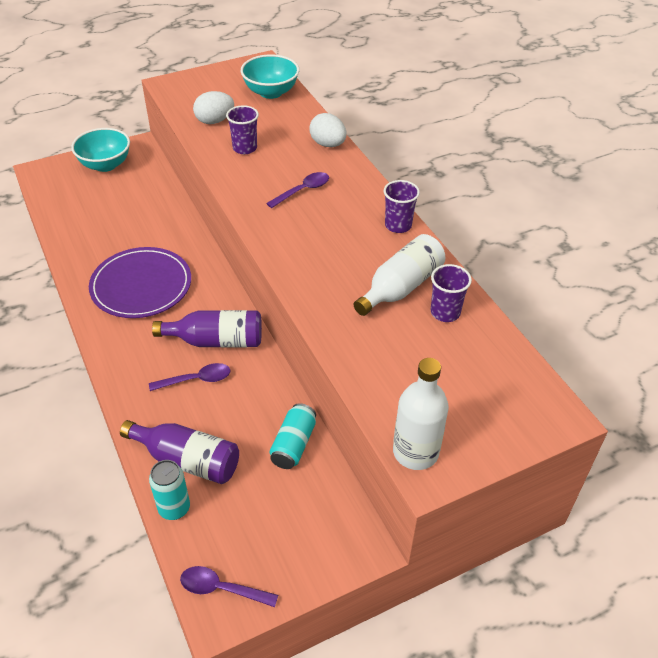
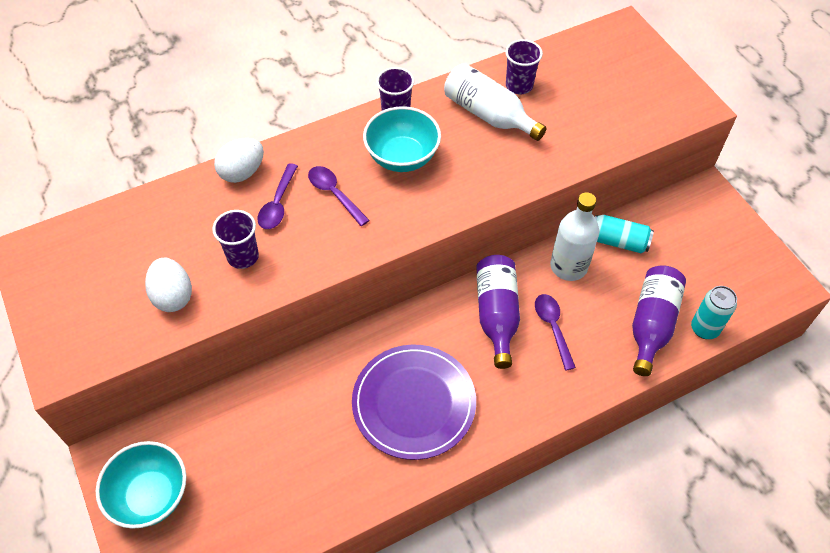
camera: 90 degrees left, 10 degrees up
purple spoon [180,566,278,607] -> purple spoon moved to [258,163,298,229]
turquoise bowl [241,54,299,99] -> turquoise bowl moved to [363,106,441,172]
white bottle [393,358,449,470] -> white bottle moved to [550,193,599,281]

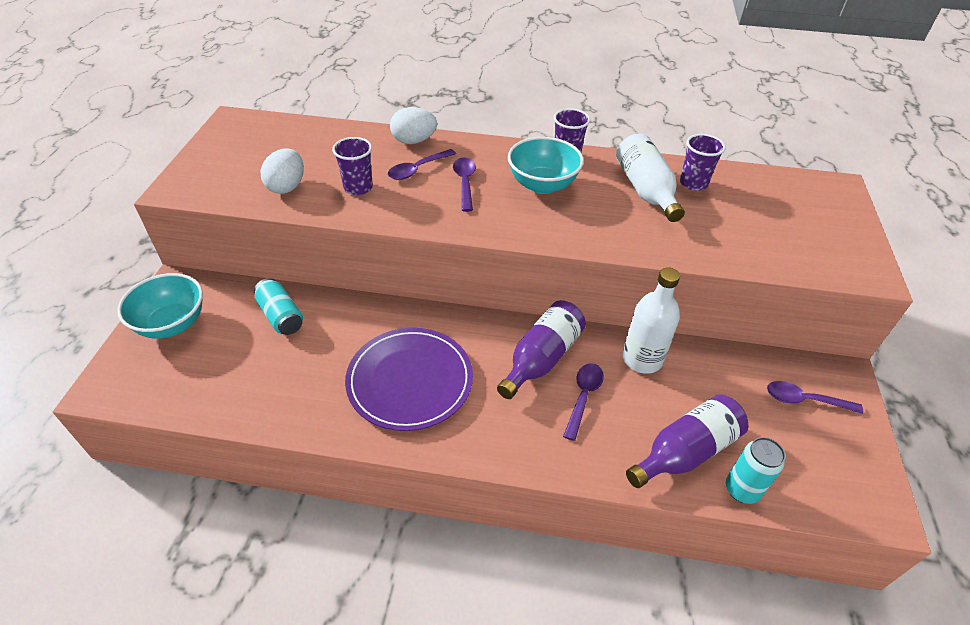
camera: 35 degrees right, 10 degrees down
turquoise can [595,215,654,253] -> turquoise can moved to [254,278,303,335]
none -> purple spoon [767,381,863,414]

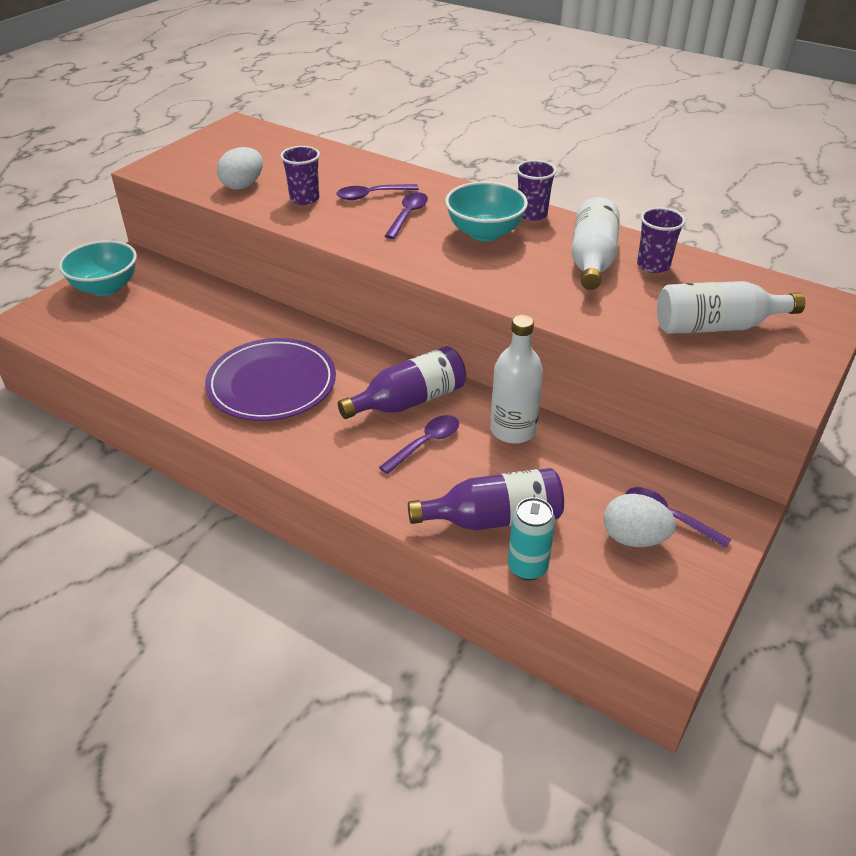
camera: 25 degrees right, 5 degrees down
turquoise can [254,278,303,335] -> none
white egg [390,107,437,144] -> white egg moved to [604,494,676,547]
none -> white bottle [657,281,805,334]

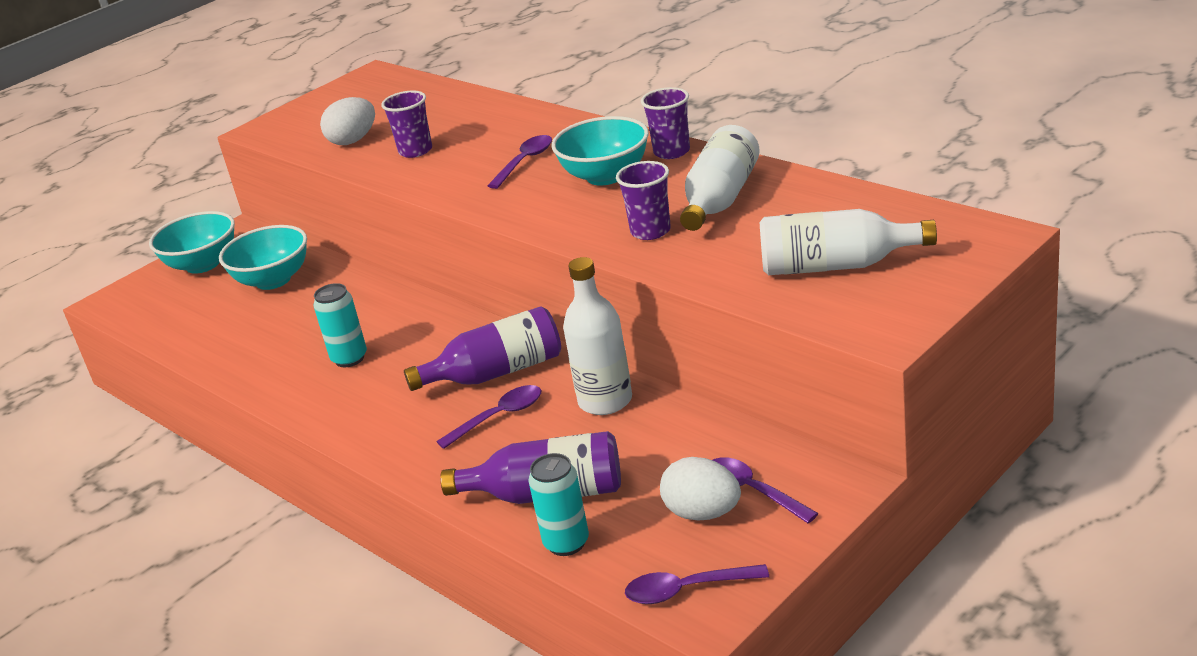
camera: 15 degrees right, 10 degrees down
purple plate [205,338,336,421] -> turquoise can [314,283,367,367]
purple spoon [336,184,419,200] -> purple spoon moved to [625,564,769,604]
purple cup [637,207,686,273] -> purple cup moved to [616,161,671,240]
none -> turquoise bowl [219,225,307,290]

